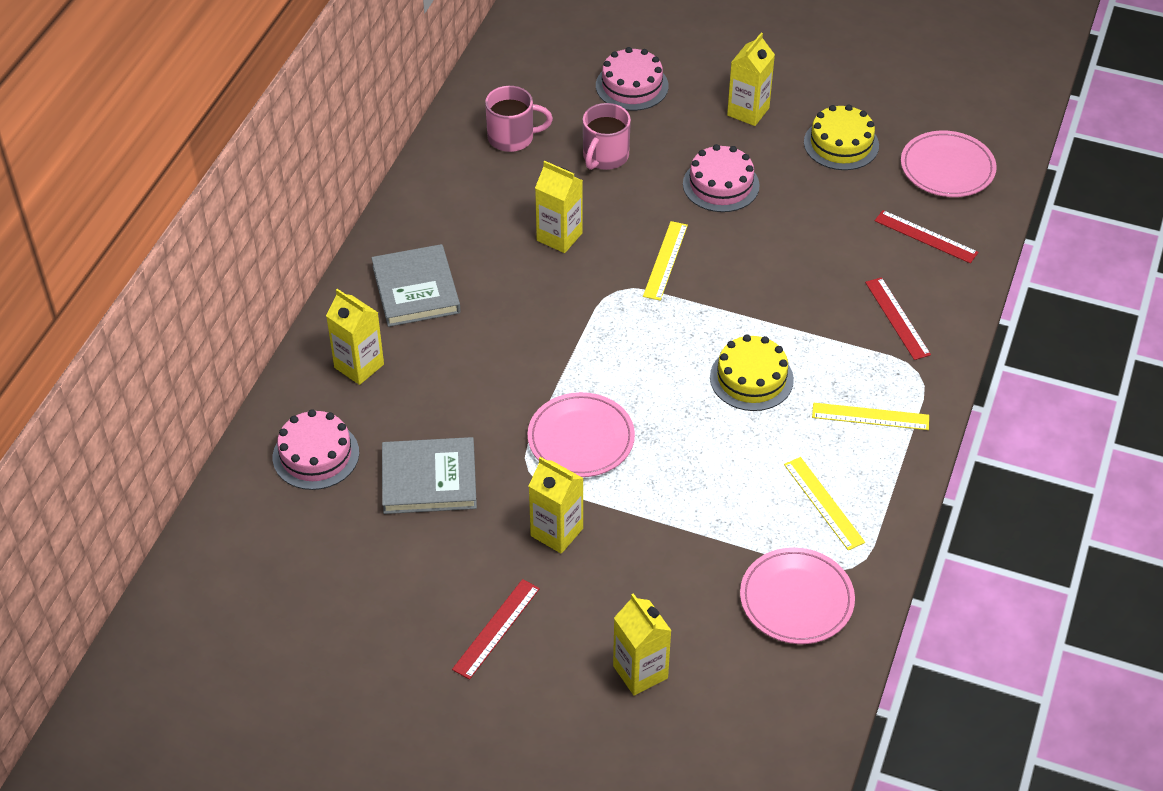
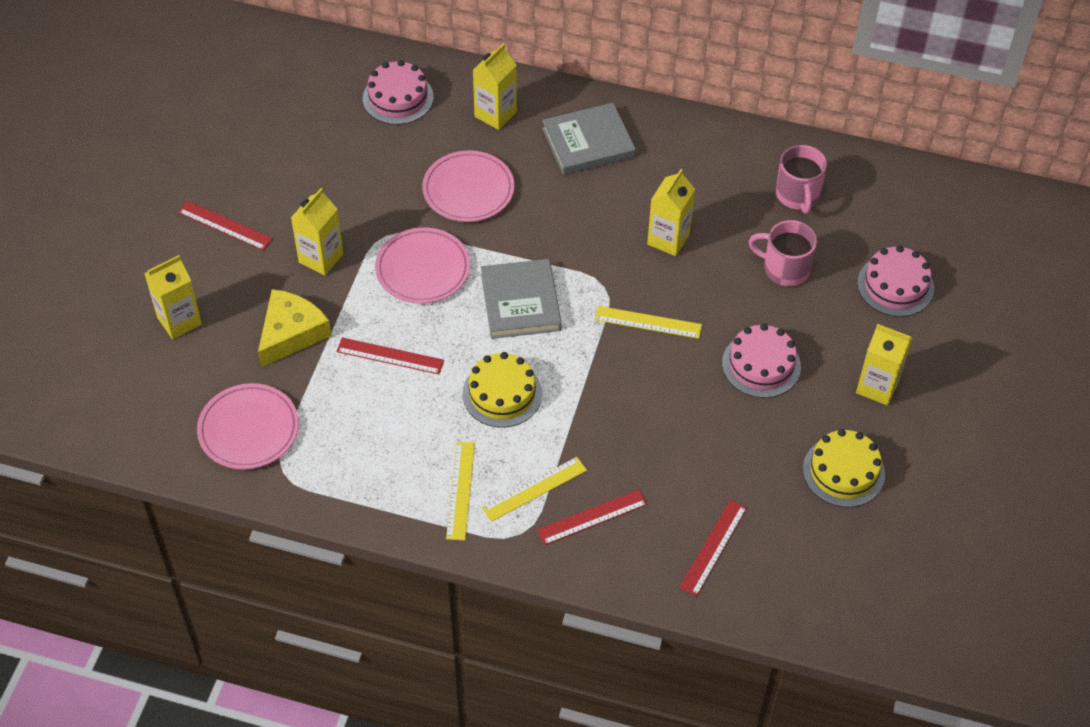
camera: 85 degrees right, 5 degrees up
grey book [382,437,477,514] -> grey book moved to [481,259,562,339]
yellow ruler [784,457,865,550] -> yellow ruler moved to [482,457,587,522]
pink plate [901,130,997,197] -> pink plate moved to [422,151,514,222]
none -> yellow cheese [258,289,331,368]
none -> red ruler [336,337,444,374]

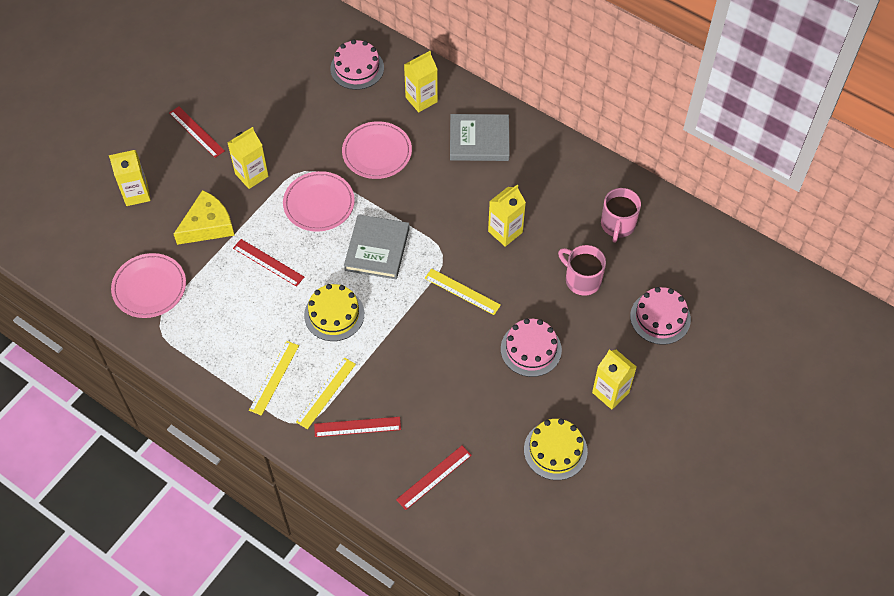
camera: 20 degrees right, 5 degrees up
yellow ruler [482,457,587,522] -> yellow ruler turned 45 degrees counterclockwise [296,357,356,429]

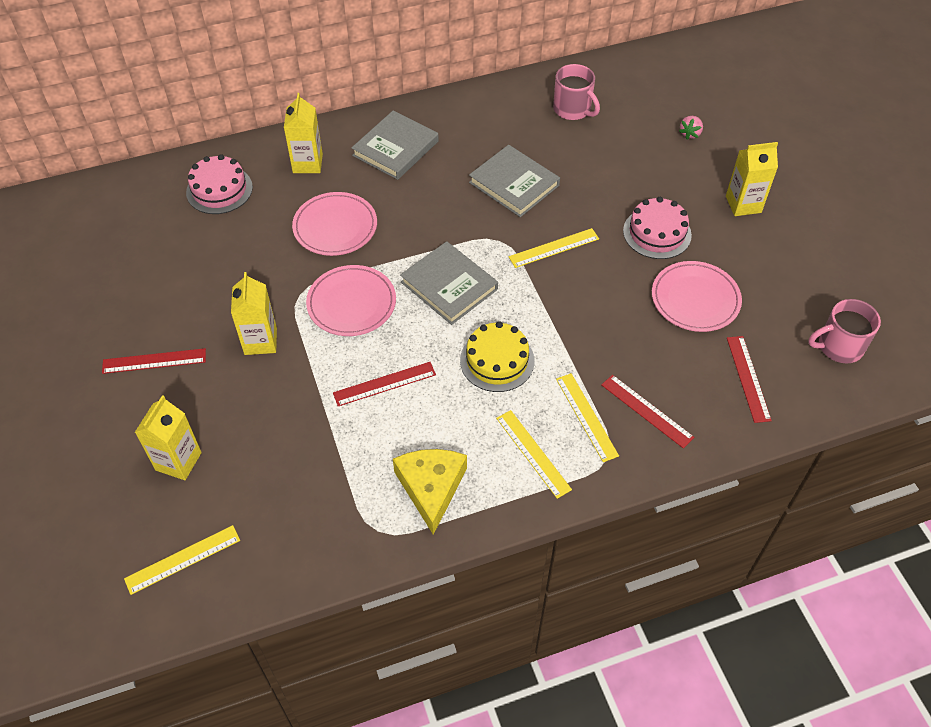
camera: 55 degrees left, 5 degrees down
pink plate [111,253,186,318] -> pink plate moved to [652,261,742,332]
yellow cheese [174,190,235,245] -> yellow cheese moved to [393,449,467,535]
red ruler [314,417,401,437] -> red ruler turned 75 degrees counterclockwise [602,375,694,448]
yellow carton [488,185,526,247] -> grey book [469,145,560,217]
yellow cake [524,419,588,480] -> none
pink mug [558,245,606,296] -> pink mug moved to [808,299,881,363]
pink cake [630,287,691,345] -> pink strawberry [679,116,703,139]
none -> yellow ruler [124,525,240,595]

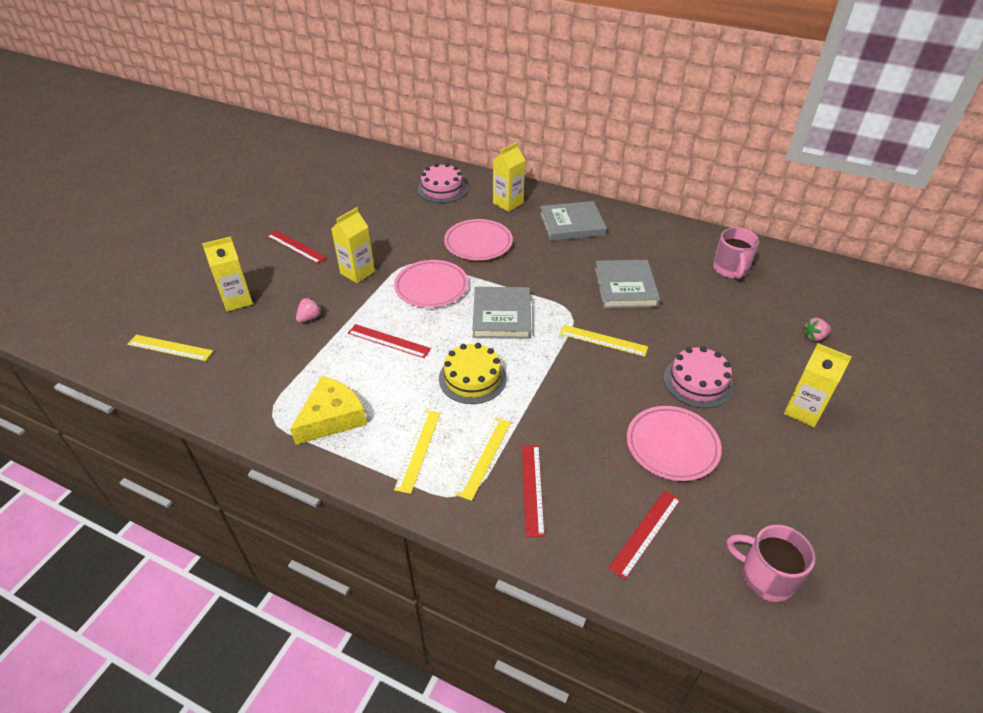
camera: 45 degrees right, 10 degrees down
none -> pink strawberry [296,297,322,323]

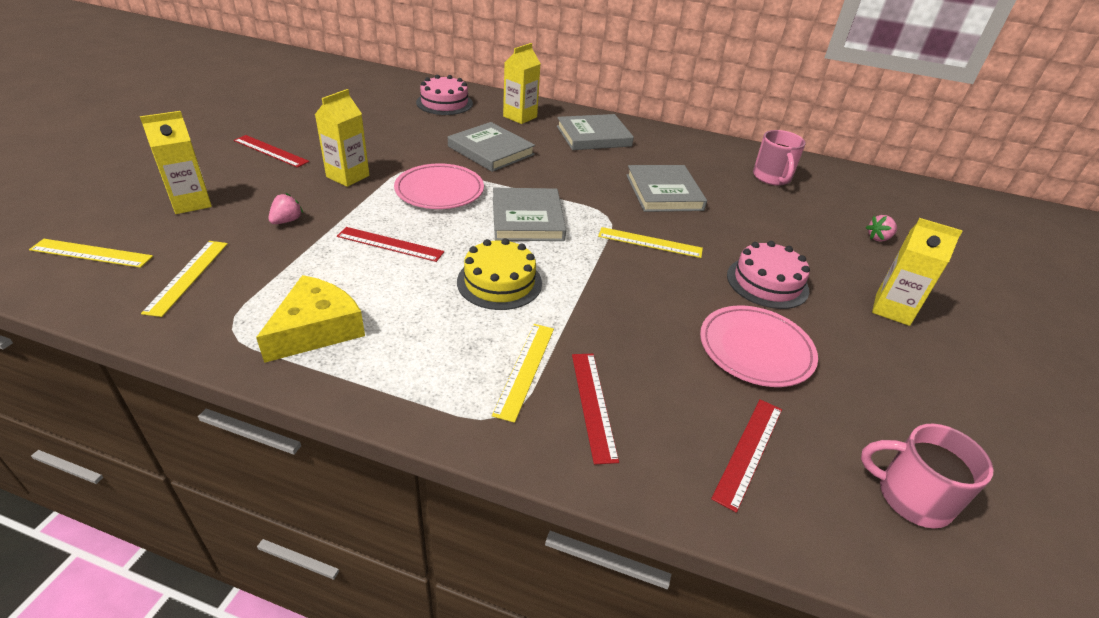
camera: 10 degrees left, 5 degrees down
yellow ruler [394,410,440,494] -> yellow ruler moved to [141,241,228,317]
pink plate [444,219,513,260] -> grey book [448,122,535,172]

